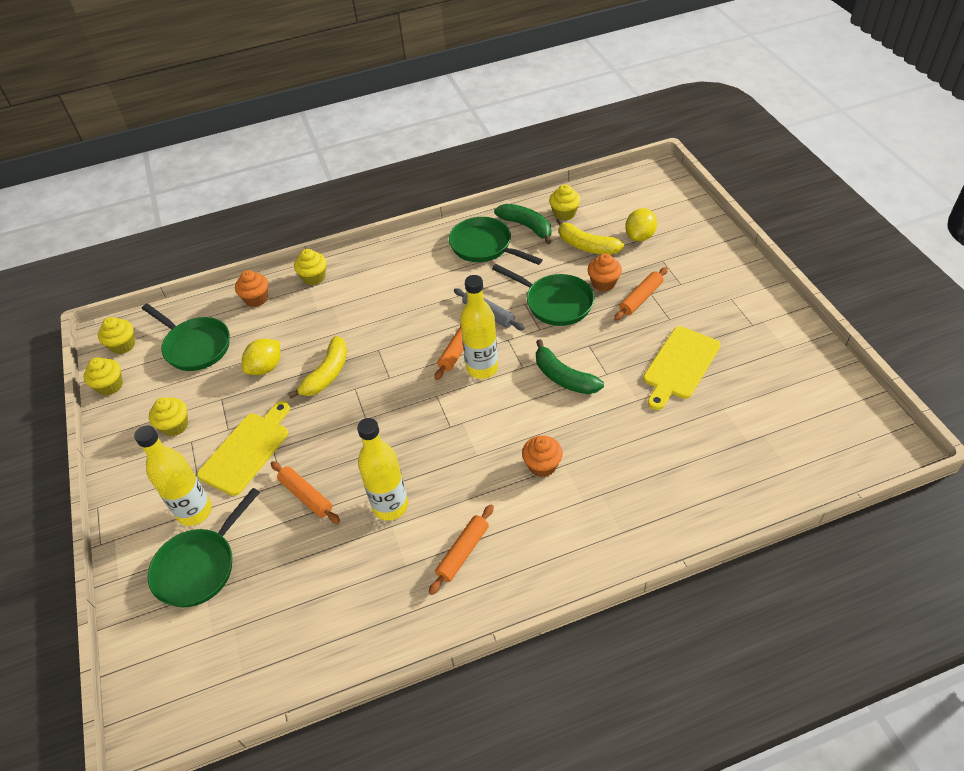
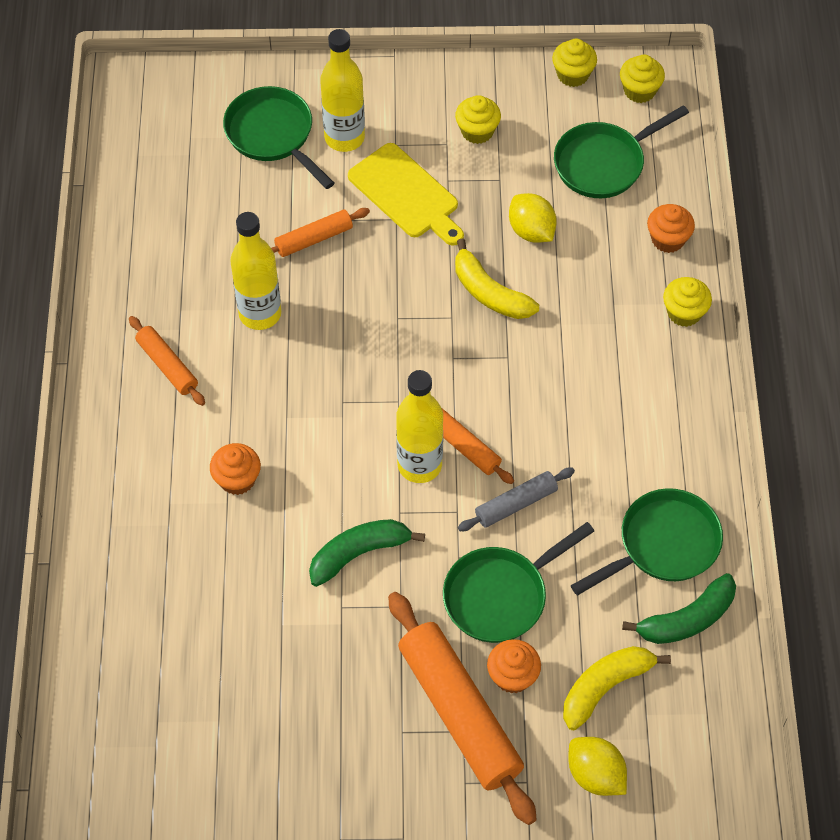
camera: 105 degrees right, 10 degrees up
yellow cupcake [549,184,581,221] -> none
orange rolling pin [614,267,668,320] -> orange rolling pin [388,592,537,825], size x1.93
yellow cutting board [643,326,721,410] -> none

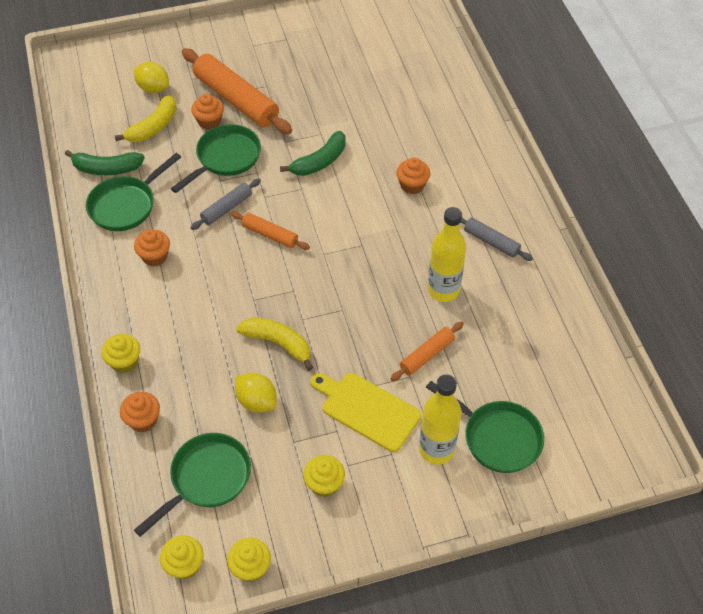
camera: 165 degrees right, 5 degrees down
orange rolling pin [129,316,205,406] -> grey rolling pin [461,217,533,261]
yellow bottle [396,370,443,483] -> none
green banana [622,573,736,644] -> green banana turned 135 degrees counterclockwise [65,150,144,175]
none -> orange cupcake [134,229,170,266]

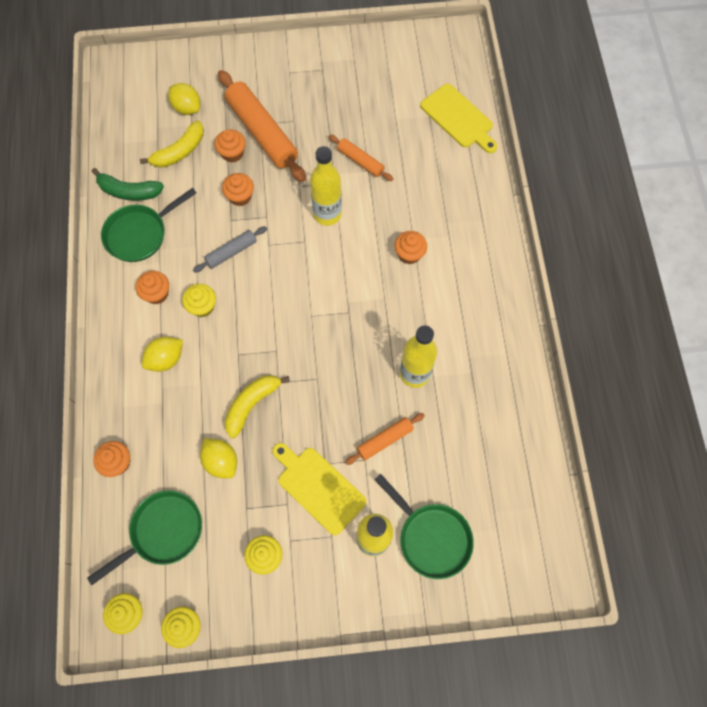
camera: 10 degrees right, 15 degrees up
yellow cupcake [102,334,140,373] -> yellow cupcake moved to [182,284,216,317]
green pan [171,124,261,193] -> orange cupcake [222,173,254,206]
orange rolling pin [230,211,310,250] -> orange rolling pin moved to [329,135,393,181]
yellow banana [236,318,313,371] -> yellow banana turned 90 degrees counterclockwise [225,375,290,439]
green banana [280,131,346,176] -> yellow bottle [310,146,342,226]
grey rolling pin [461,217,533,261] -> none
none -> yellow lemon [142,337,183,372]
none -> yellow cutting board [420,84,498,153]

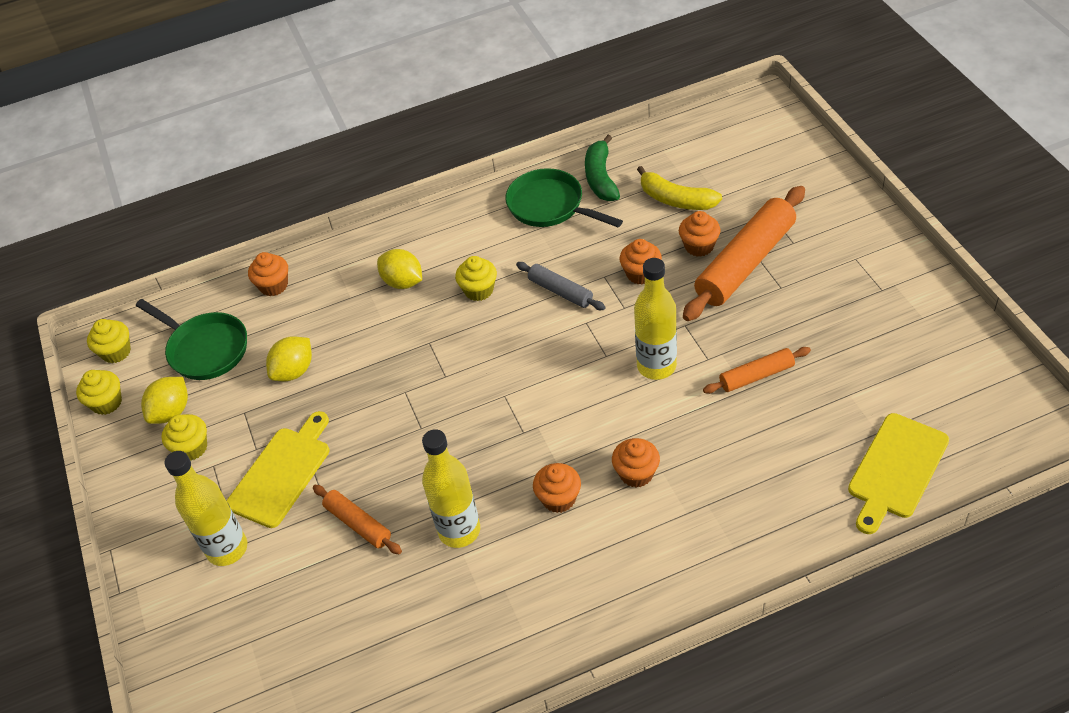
camera: 80 degrees right, 20 degrees down
orange cupcake [136,271,169,304] -> orange cupcake moved to [533,463,581,513]
yellow lemon [168,83,200,115] -> yellow lemon moved to [141,377,188,424]
yellow banana [225,375,290,439] -> none
orange rolling pin [329,135,393,181] -> orange rolling pin turned 45 degrees clockwise [703,347,811,394]
green pan [375,474,474,579] -> none

